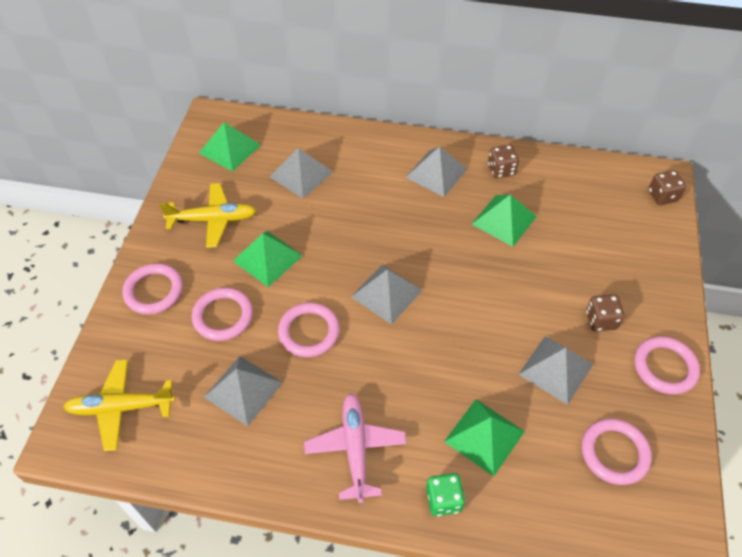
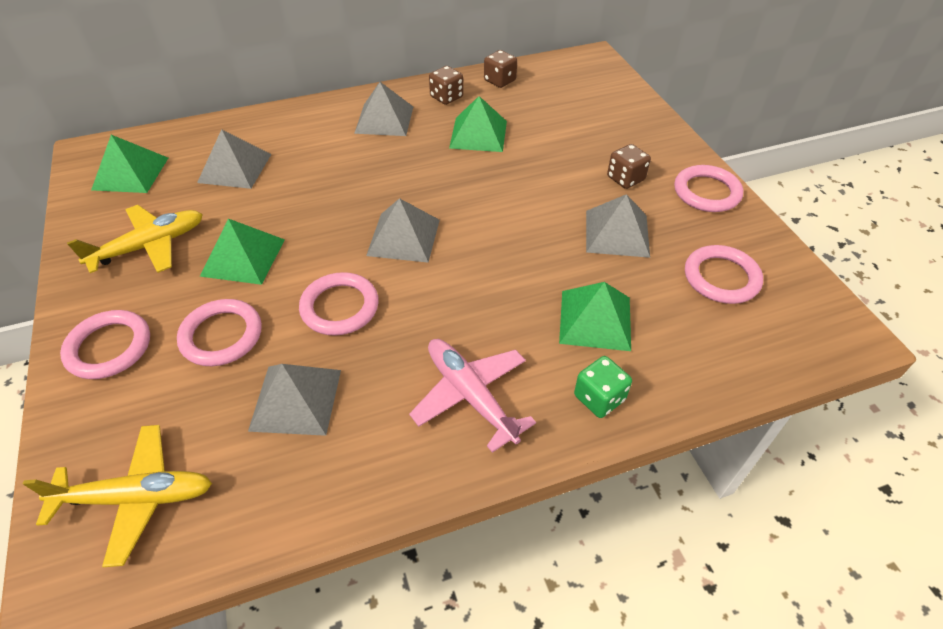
camera: 30 degrees left, 5 degrees down
yellow plane [63,359,176,451] -> yellow plane turned 150 degrees counterclockwise [23,425,212,567]
brown dice [648,170,686,205] -> brown dice moved to [484,50,517,88]

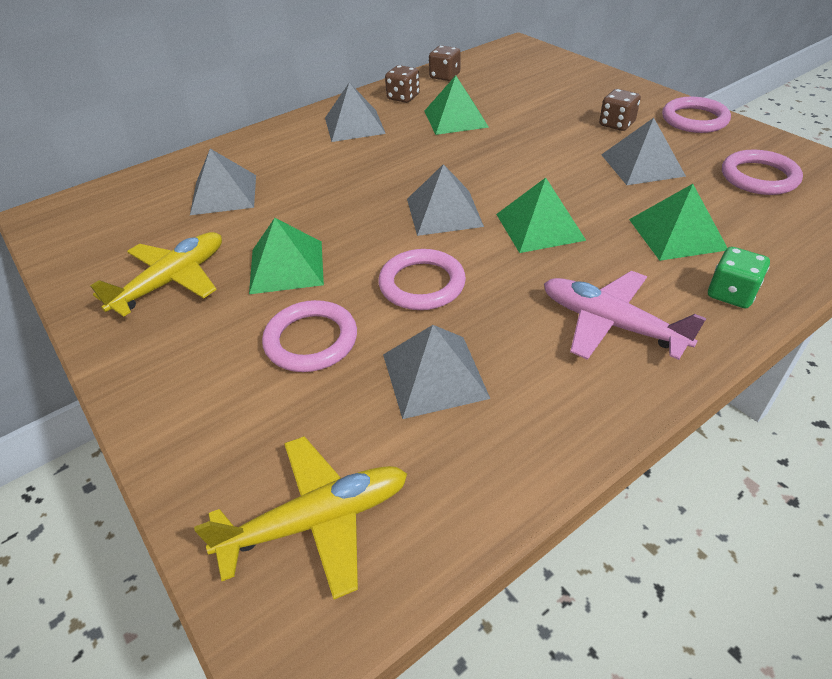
camera: 15 degrees left, 5 degrees down
pink ring [60,310,150,379] -> none
green pyramid [91,135,168,193] -> green pyramid moved to [496,178,586,253]

